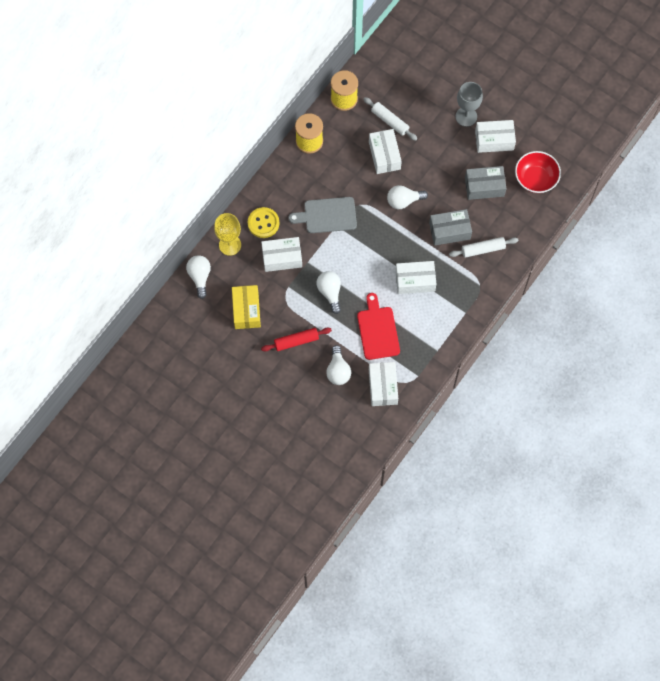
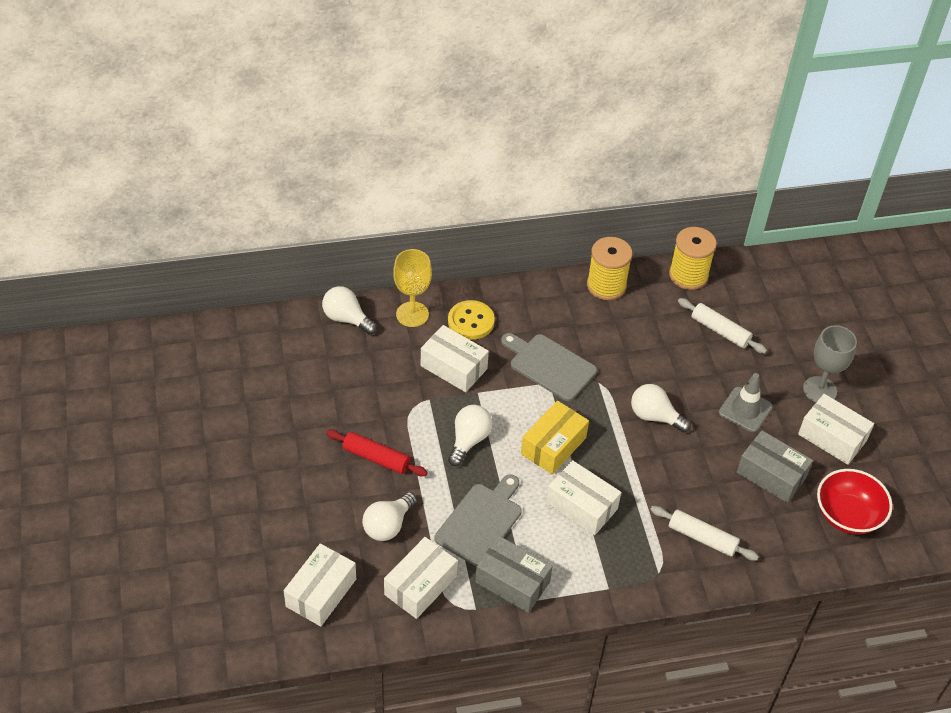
camera: 40 degrees right, 20 degrees down
white light bulb [186,255,211,299] -> white light bulb turned 90 degrees counterclockwise [322,286,377,335]
yellow box [232,285,261,329] -> yellow box moved to [521,401,589,475]
red cutting board [357,293,400,360] -> grey cutting board [435,474,522,566]
white rolling pin [363,97,417,141] -> white rolling pin turned 45 degrees counterclockwise [678,298,767,354]
white box [369,129,402,174] -> white box moved to [284,543,356,627]
grey box [429,209,472,246] -> grey box moved to [475,536,553,613]
none -> grey traffic cone [719,373,773,432]

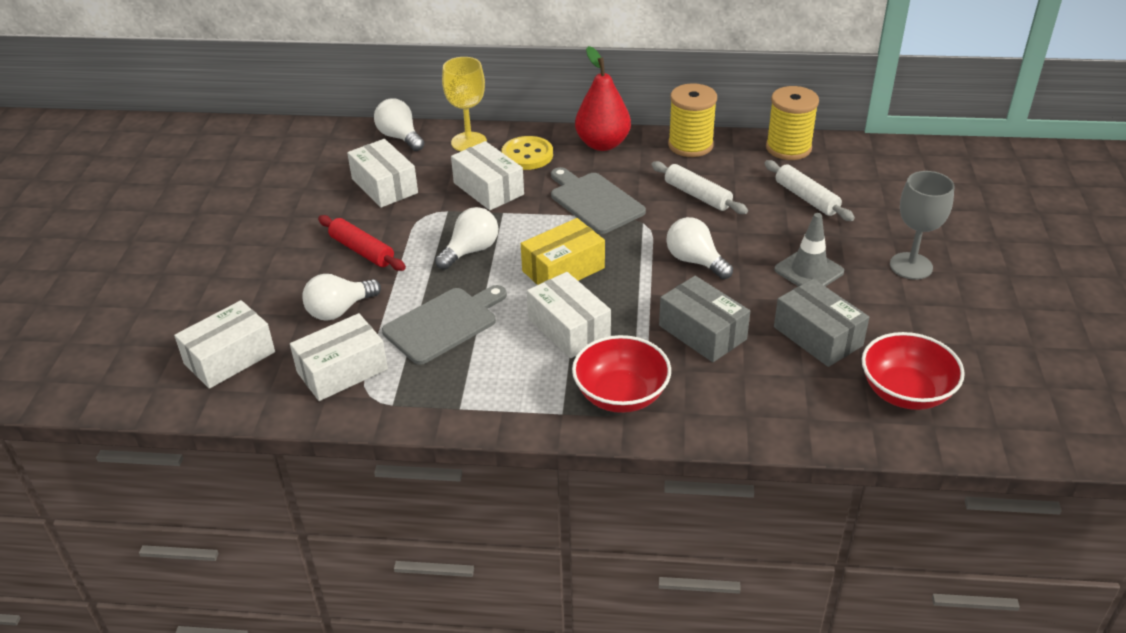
camera: 20 degrees right, 10 degrees down
grey box [475,536,553,613] -> grey box moved to [659,276,750,362]
white rolling pin [650,506,759,561] -> white rolling pin moved to [651,161,748,214]
white box [798,394,874,465] -> white box moved to [347,139,418,208]
none -> red bowl [572,335,671,413]
none -> red pear [575,46,631,151]

